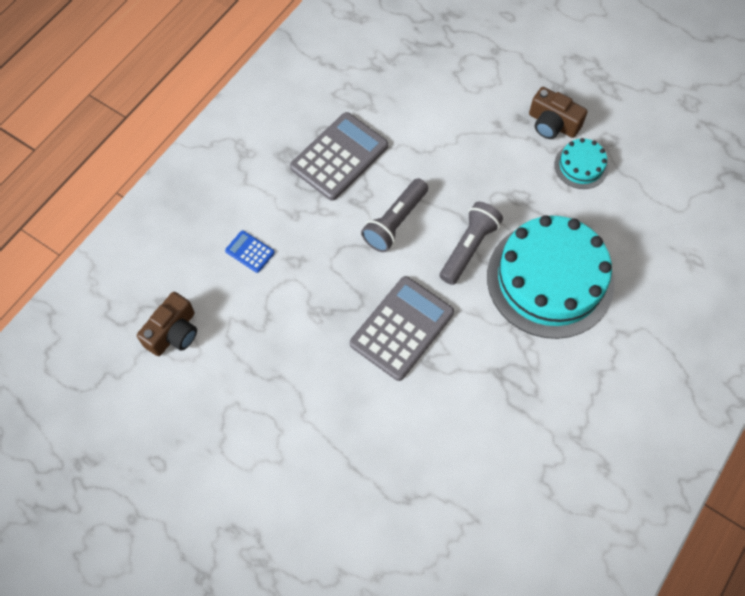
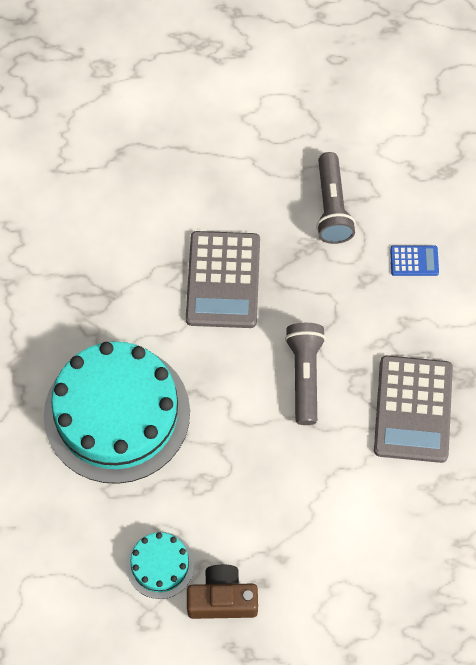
camera: 145 degrees right, 0 degrees up
brown camera [137,292,197,356] -> none
grey flashlight [440,202,503,285] -> grey flashlight moved to [316,152,356,244]

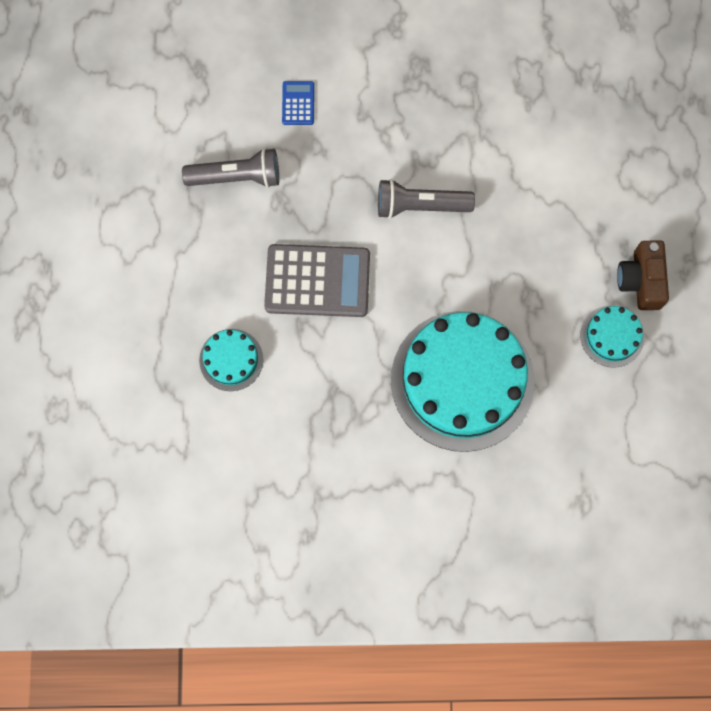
camera: 90 degrees left, 10 degrees up
grey calculator [374,355,453,463] -> none
none -> turquoise cake [199,329,263,391]

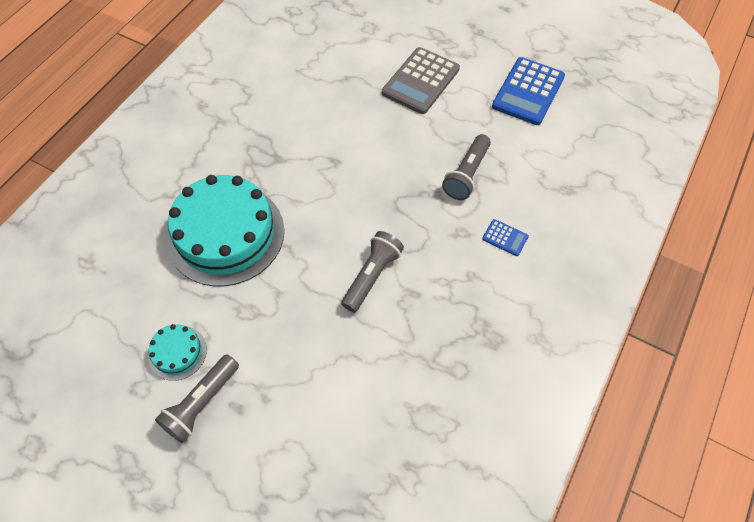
camera: 120 degrees right, 15 degrees down
turquoise cake [199,329,263,391] -> none
grey calculator [264,244,370,317] -> grey calculator moved to [382,47,460,114]
brown camera [617,240,669,310] -> grey flashlight [155,354,239,443]
none -> blue calculator [492,57,565,125]

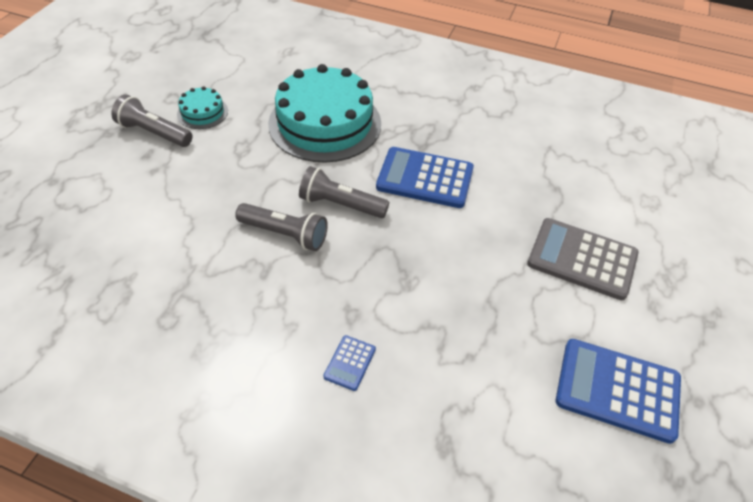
camera: 80 degrees right, 10 degrees down
grey flashlight [442,134,491,200] -> grey flashlight moved to [299,166,389,218]
none -> blue calculator [376,147,474,208]

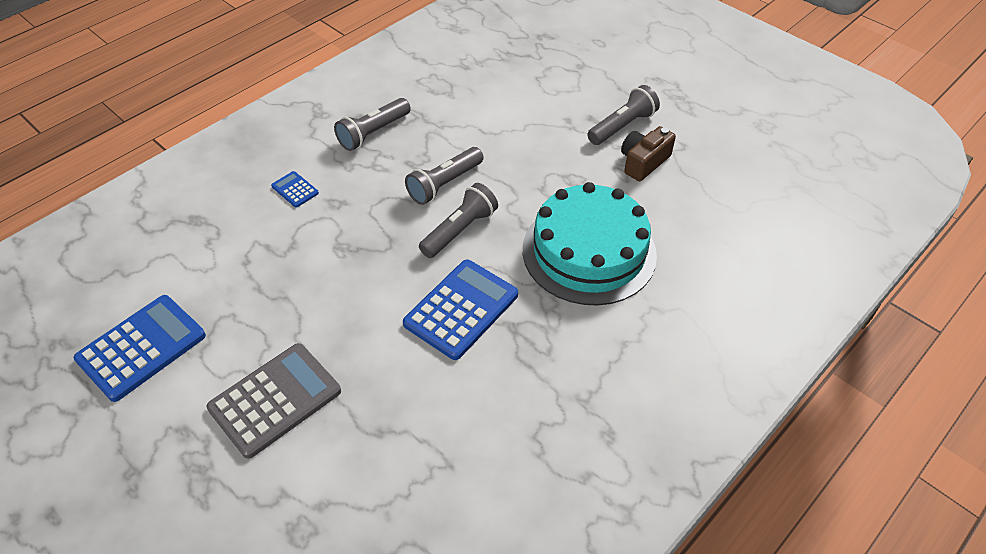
camera: 115 degrees right, 0 degrees up
turquoise cake [177,86,228,129] -> brown camera [621,126,676,181]
none -> grey flashlight [334,98,411,151]

